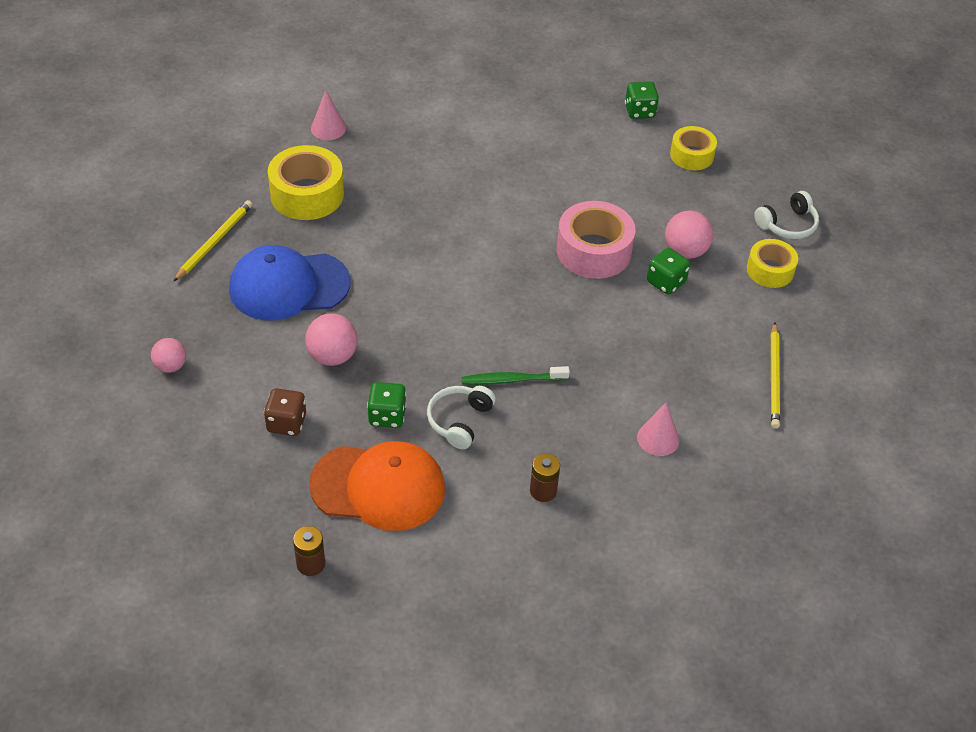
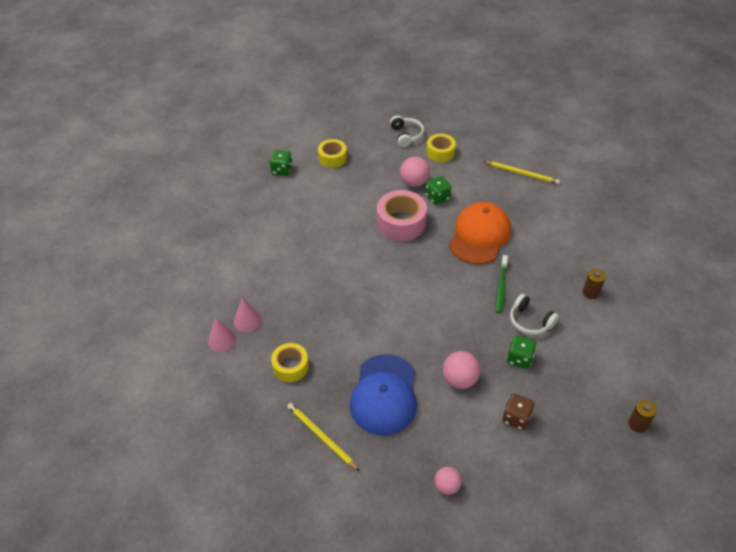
camera: 70 degrees left, 0 degrees up
yellow tape [268,145,344,220] -> yellow tape [271,343,309,382], size x0.63
orange cap [309,441,445,531] -> orange cap moved to [449,202,511,264]
pink cone [637,403,680,456] -> pink cone moved to [234,298,261,332]

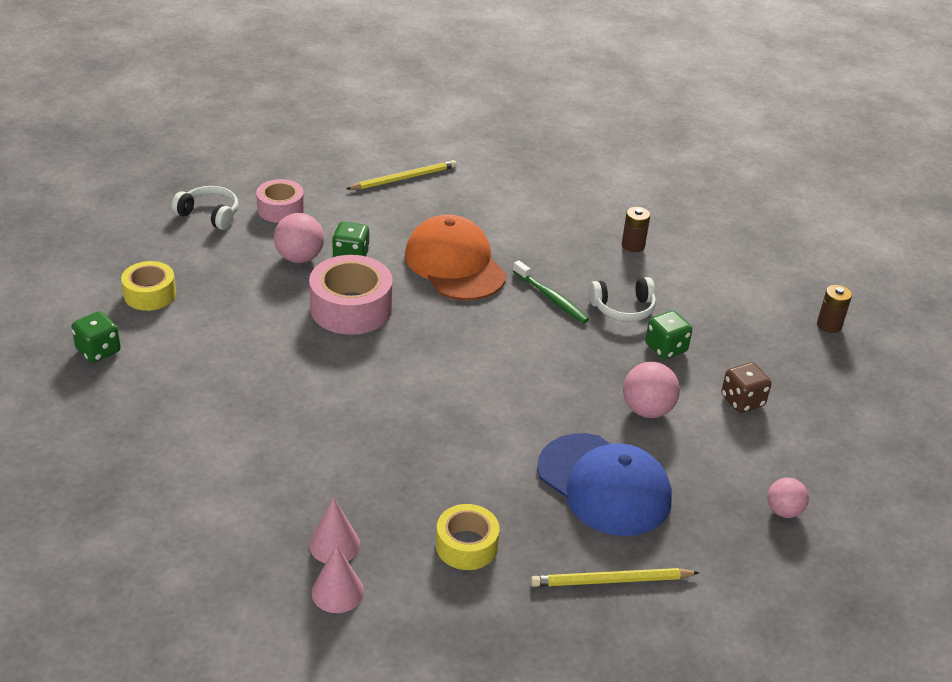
camera: 55 degrees left, 10 degrees down
yellow tape [426,134,456,162] -> pink tape [256,179,304,223]

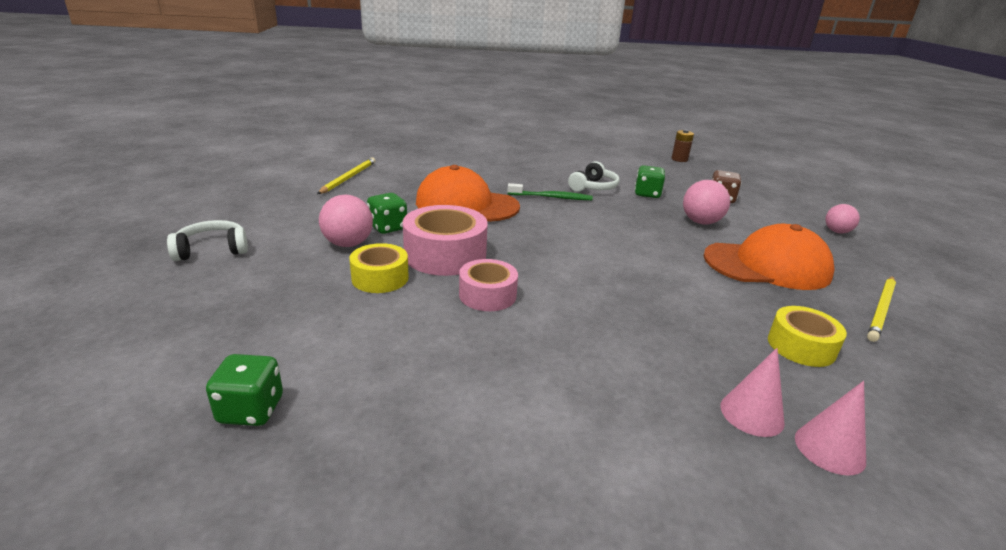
camera: 45 degrees left, 10 degrees down
yellow tape [121,261,176,311] -> yellow tape moved to [349,243,409,293]
pink tape [256,179,304,223] -> pink tape moved to [459,259,518,311]
blue cap [537,433,672,536] -> orange cap [704,224,835,290]
brown battery [622,207,650,252] -> none

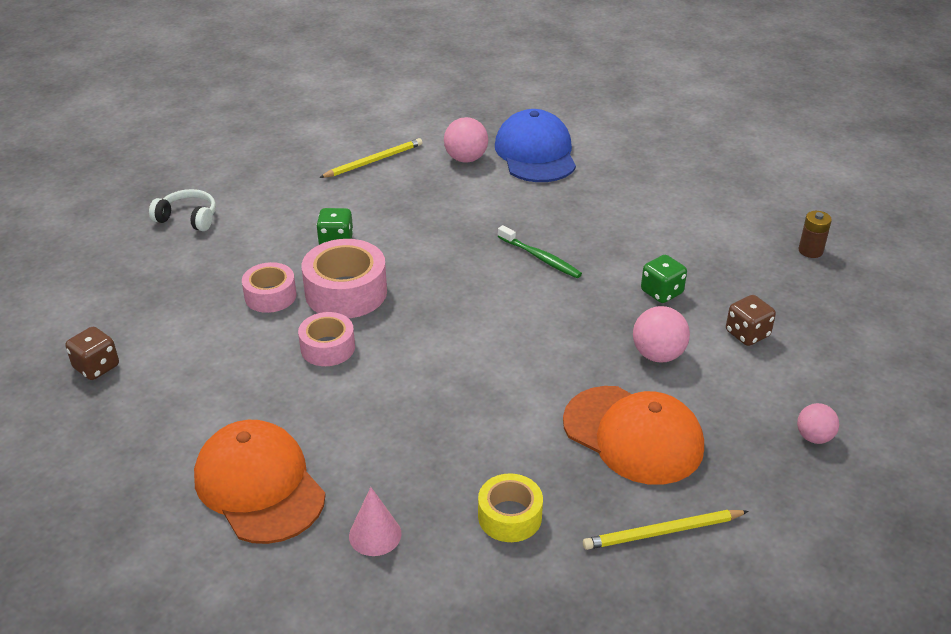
camera: 40 degrees right, 10 degrees up
green dice [206,354,283,426] -> brown dice [65,327,119,380]
pink ball [319,195,373,247] -> pink ball moved to [444,117,488,162]
yellow tape [349,243,409,293] -> pink tape [242,262,296,313]
orange cap [416,165,520,222] -> orange cap moved to [194,420,326,544]
white headphones [568,161,619,192] -> none
pink cone [795,381,866,476] -> none
none -> blue cap [495,109,576,182]

